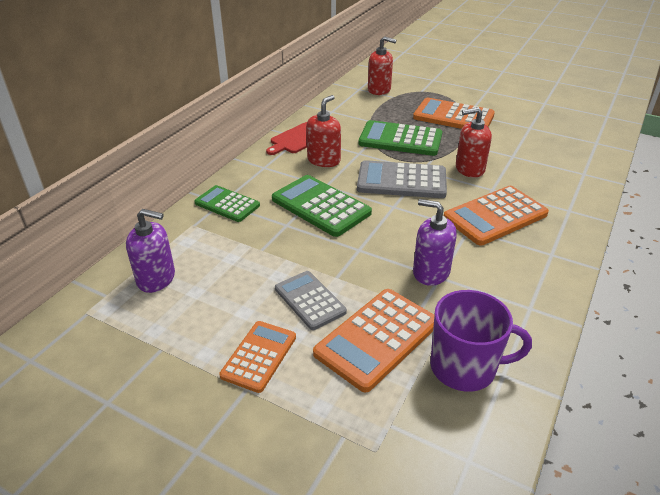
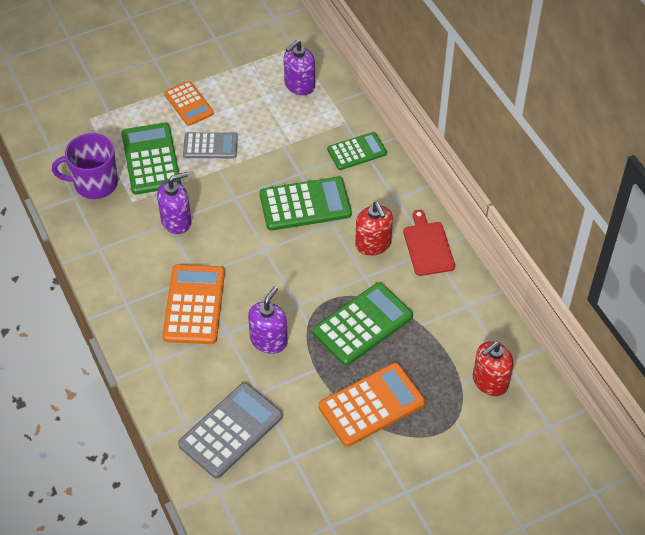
camera: 125 degrees right, 15 degrees up
orange calculator [313,289,434,392] -> green calculator [121,123,181,195]
grey calculator [357,160,447,198] -> grey calculator moved to [178,383,283,478]
purple mug [430,290,532,392] -> purple mug turned 45 degrees clockwise [52,133,118,199]
red soap dispenser [456,107,492,178] -> purple soap dispenser [248,286,288,354]

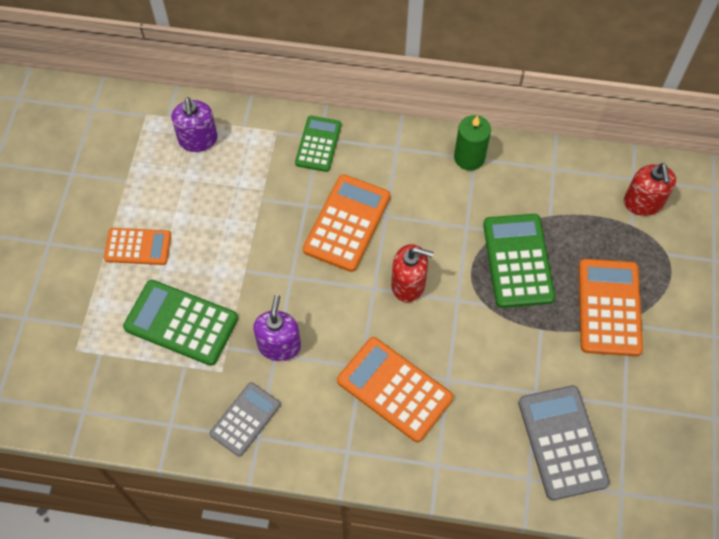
camera: 55 degrees left, 10 degrees up
purple mug [52,133,118,199] -> none
grey calculator [183,132,238,158] -> grey calculator moved to [210,382,281,457]
purple soap dispenser [248,286,288,354] -> none
green calculator [260,177,352,231] -> orange calculator [303,174,391,272]
red soap dispenser [355,202,393,256] -> red soap dispenser moved to [391,244,434,302]
red cutting board [403,210,455,276] -> green candle [454,115,491,170]

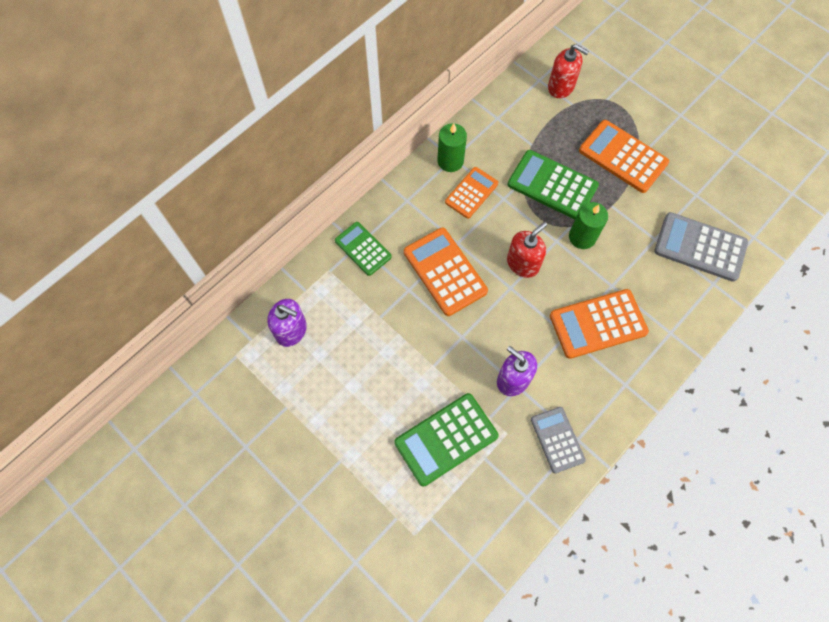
camera: 55 degrees left, 5 degrees up
orange calculator [104,228,171,265] -> orange calculator moved to [445,167,498,219]
none -> green candle [569,202,608,249]

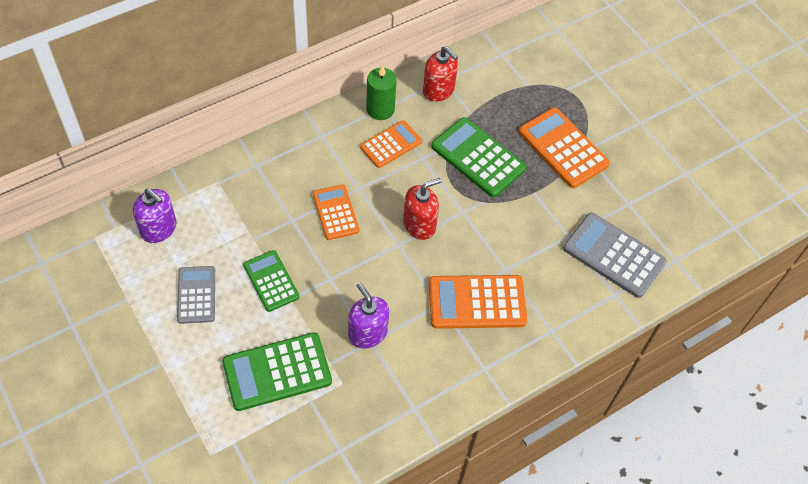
camera: 10 degrees right, 10 degrees down
green calculator [335,222,392,276] -> green calculator moved to [243,250,299,312]
orange calculator [404,228,488,316] -> orange calculator [313,184,359,240], size x0.64
grey calculator [531,407,586,473] -> grey calculator moved to [177,266,215,324]
red soap dispenser [548,44,589,98] -> red soap dispenser moved to [423,46,458,102]
green candle [569,202,608,249] -> none

